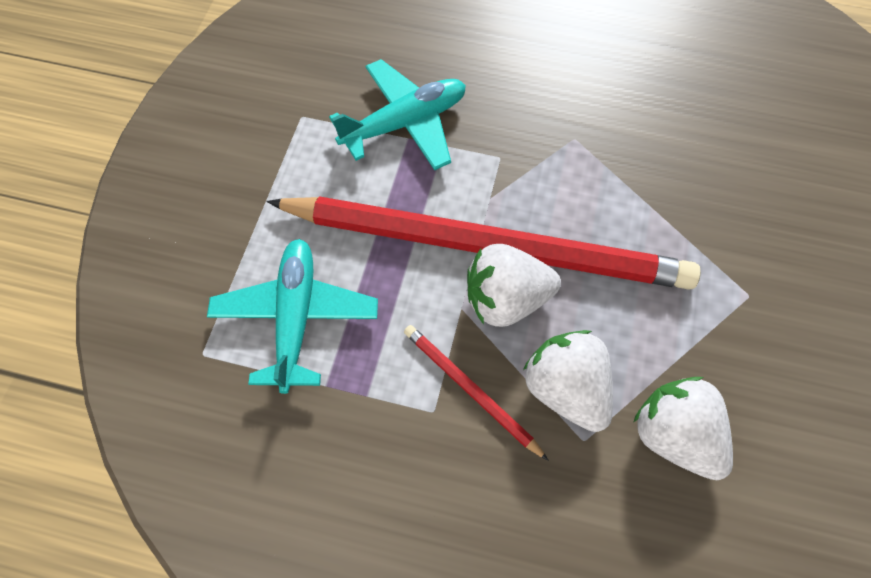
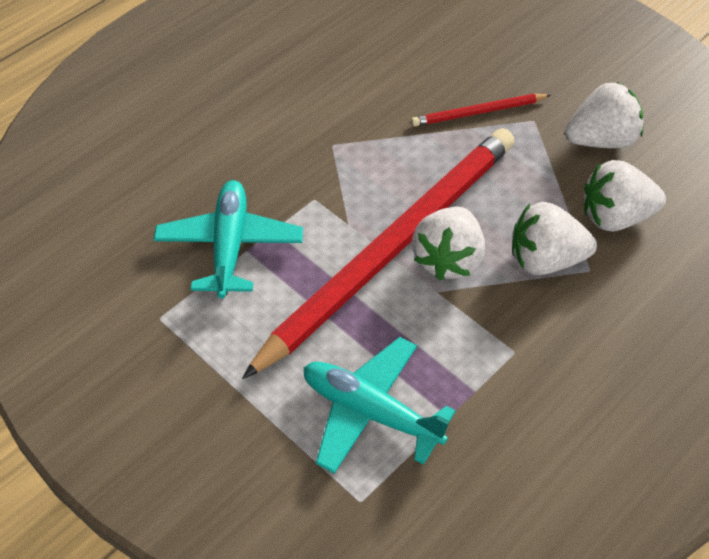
camera: 60 degrees left, 10 degrees down
red pencil [404,325,548,460] -> red pencil moved to [411,94,551,126]
none -> white strawberry [565,82,643,148]

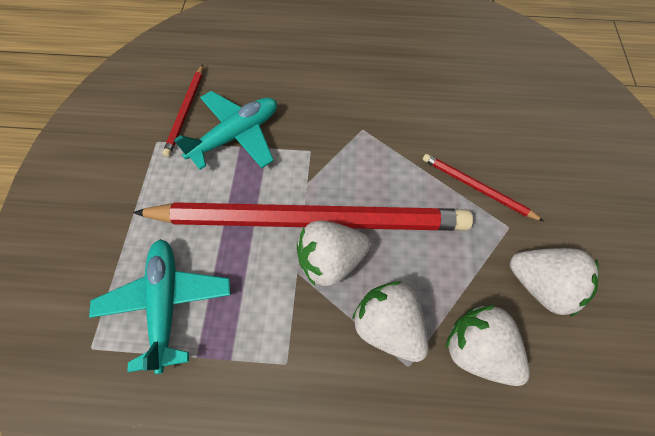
camera: 50 degrees right, 10 degrees up
none -> red pencil [162,65,203,157]

